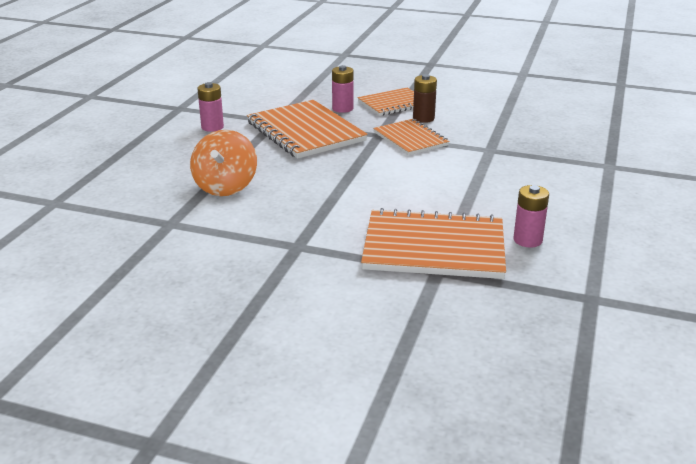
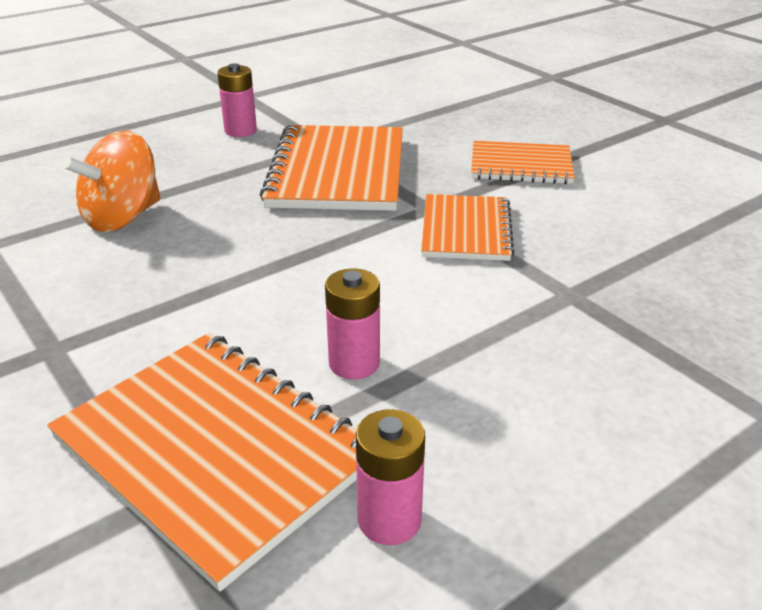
camera: 35 degrees right, 5 degrees up
pink battery [332,65,354,113] -> pink battery moved to [325,268,380,380]
brown battery [413,74,437,123] -> none

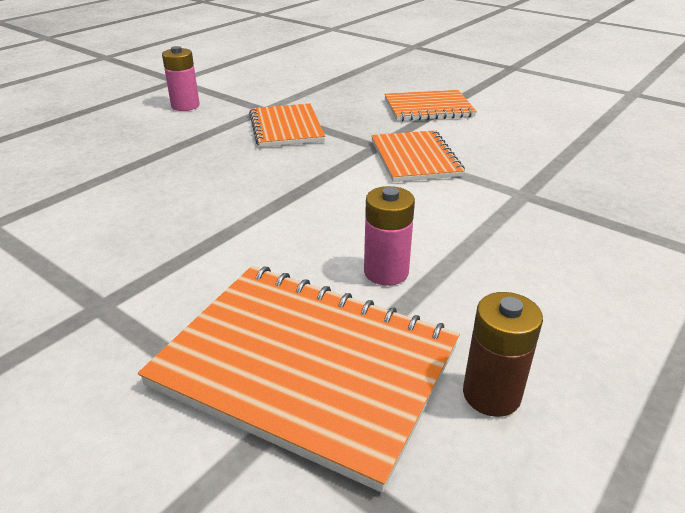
camera: 15 degrees left, 0 degrees up
orange spinning top [63,131,161,232] -> none
orange notebook [260,125,403,211] -> orange notebook [249,104,325,147], size x0.60
pink battery [356,409,425,545] -> brown battery [463,292,543,417]

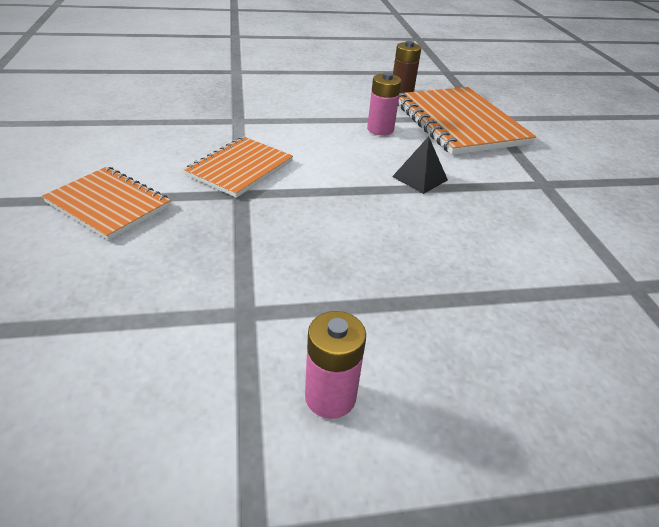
camera: 140 degrees left, 5 degrees up
orange notebook [249,104,325,147] -> none
none -> black pyramid [392,136,448,194]

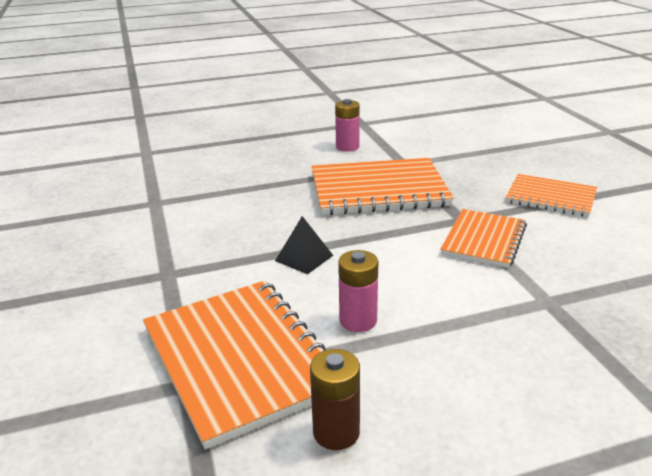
camera: 175 degrees right, 10 degrees down
none -> orange notebook [312,158,454,215]

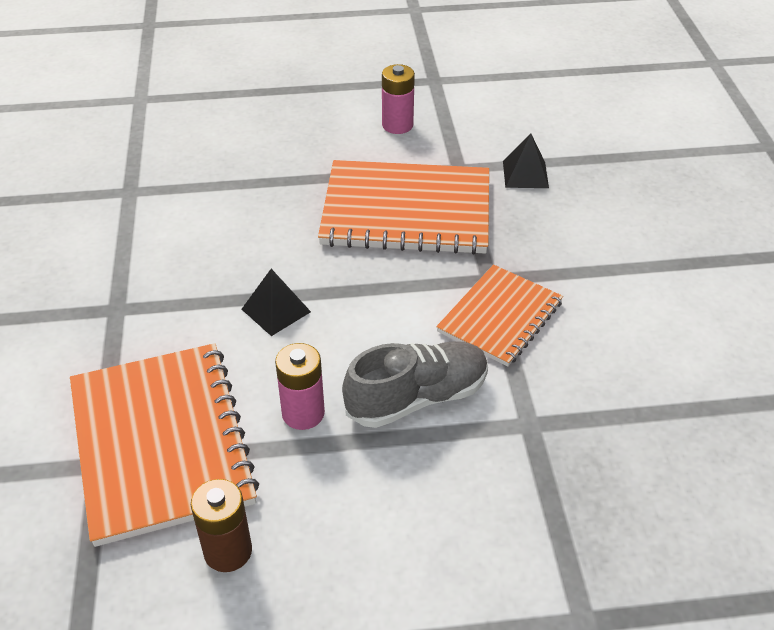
camera: 10 degrees right, 15 degrees up
orange notebook [505,174,597,217] -> none
none -> grey shoe [342,341,488,428]
none -> black pyramid [503,134,549,188]

